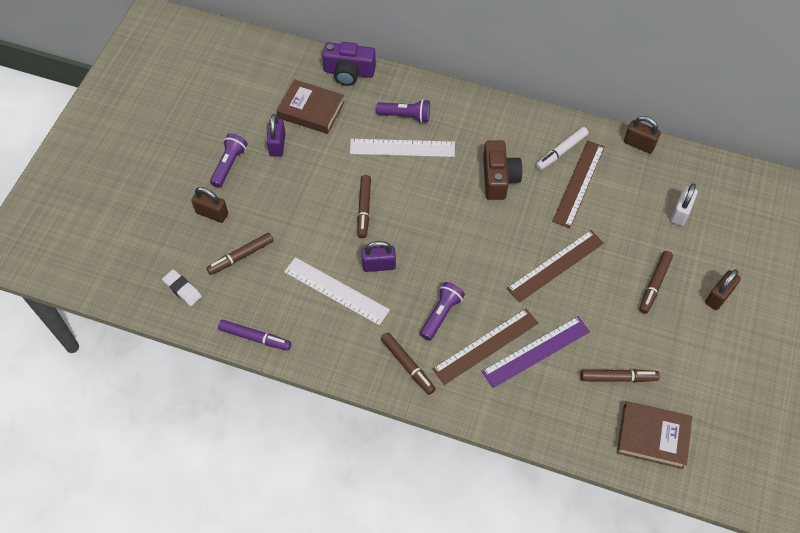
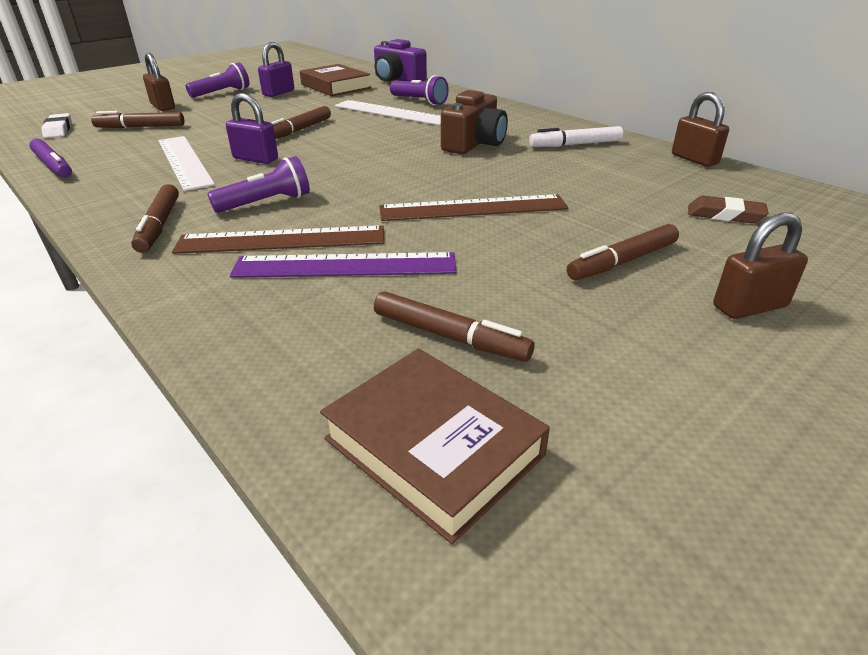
camera: 30 degrees right, 25 degrees down
brown ruler [552,140,605,228] -> none
white padlock [671,183,698,226] -> brown eraser [688,195,768,223]

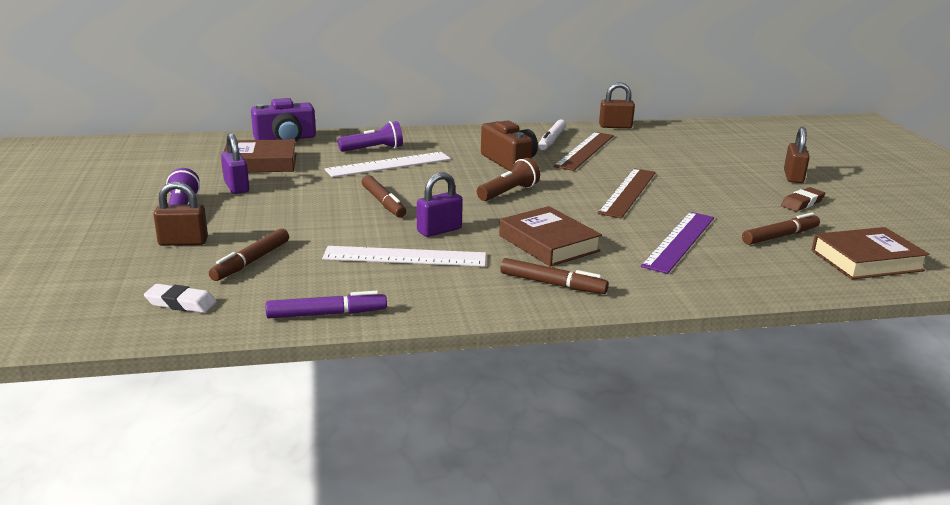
camera: 60 degrees left, 10 degrees down
brown ruler [172,225,384,254] -> brown ruler moved to [553,132,614,171]
purple flashlight [207,156,310,213] -> brown book [499,206,602,267]
brown marker [567,224,679,280] -> none
brown eraser [688,195,768,223] -> brown eraser moved to [781,187,825,211]
none -> brown flashlight [477,158,540,201]

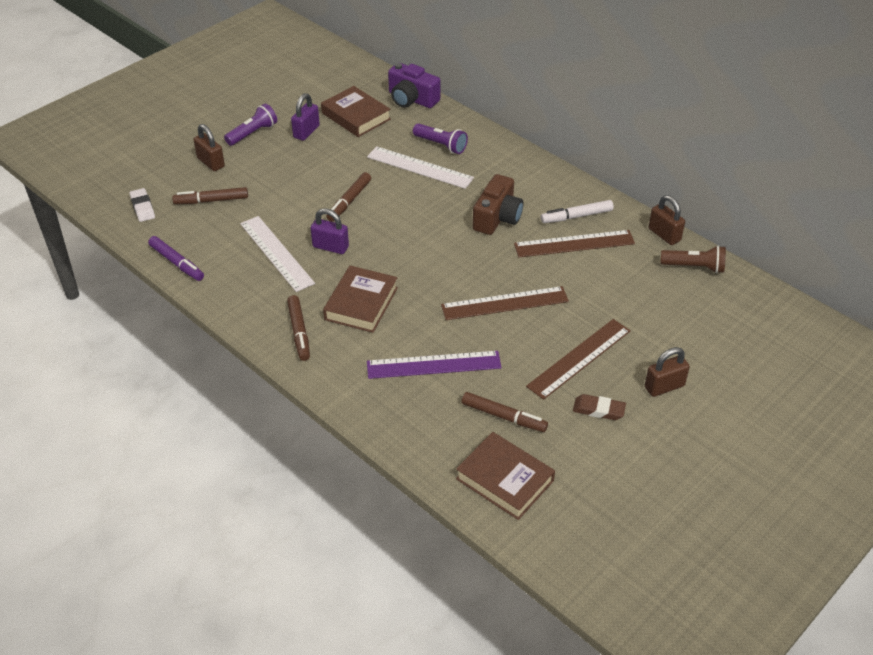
camera: 55 degrees right, 20 degrees up
brown flashlight [477,158,540,201] -> brown flashlight moved to [660,246,726,273]
none -> brown ruler [526,319,631,400]

